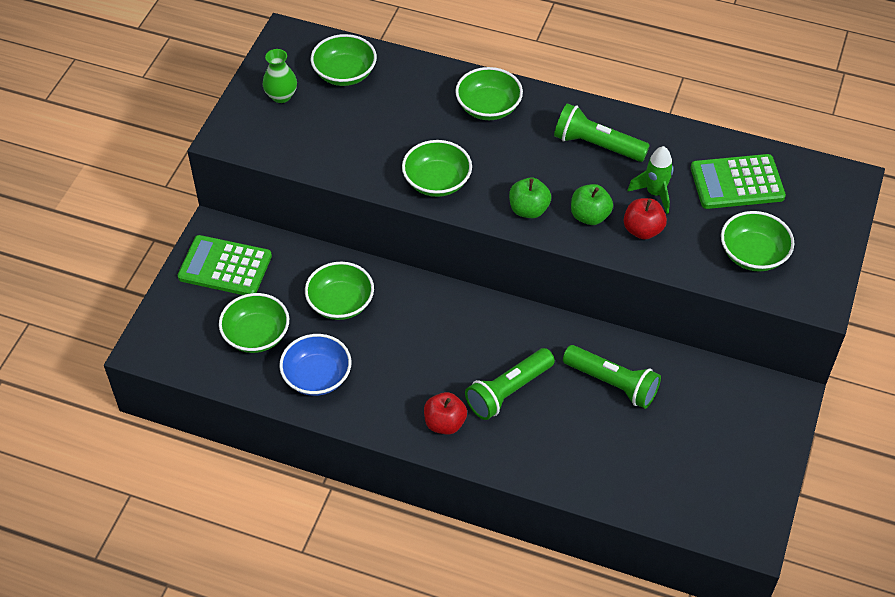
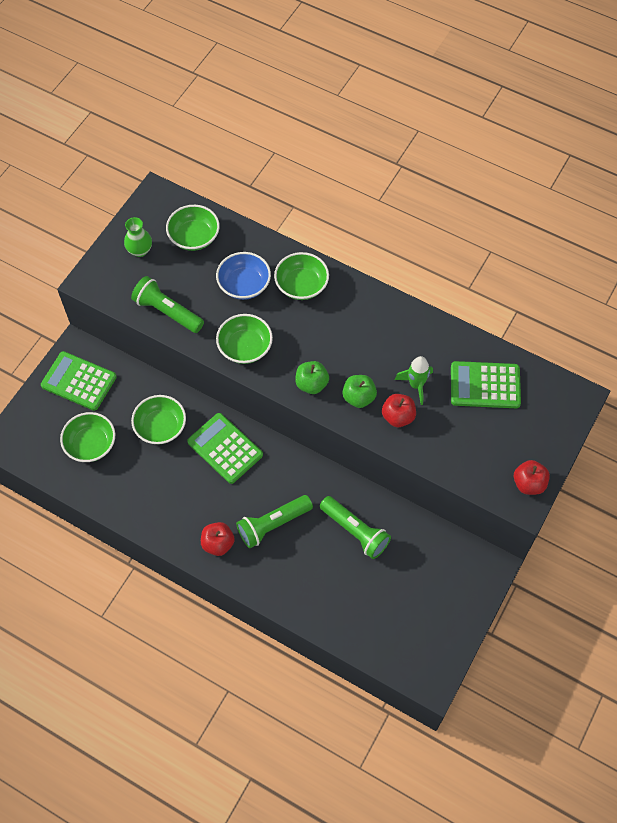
camera: 10 degrees right, 10 degrees up
blue bowl [279,334,351,396] -> blue bowl moved to [216,252,271,300]
green flashlight [554,103,650,162] -> green flashlight moved to [131,276,204,333]
green bowl [721,211,794,271] -> none
none -> green calculator [187,413,263,484]
none -> red apple [514,460,550,495]

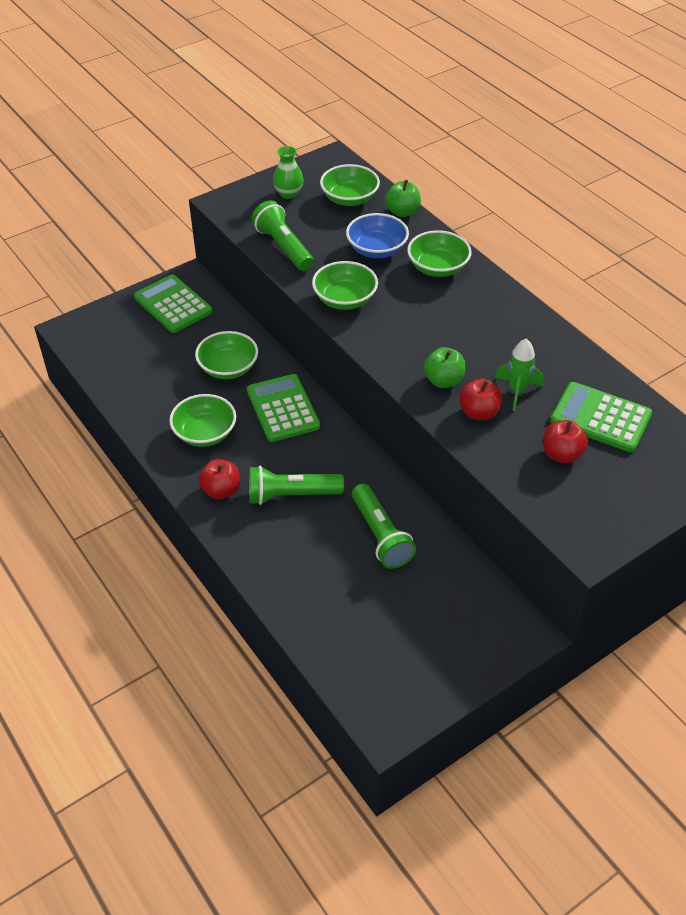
camera: 25 degrees right, 15 degrees down
green bowl [60,412,115,462] -> green bowl moved to [169,394,236,447]
green apple [295,361,329,394] -> green apple moved to [385,179,421,217]
red apple [514,460,550,495] -> red apple moved to [543,420,588,463]

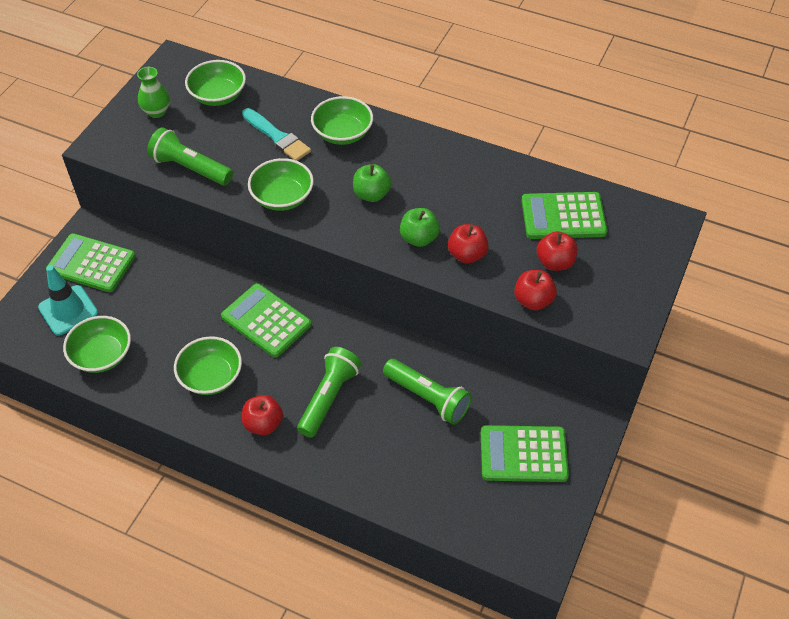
camera: 30 degrees left, 5 degrees up
green bowl [195,331,258,379] -> green bowl moved to [63,316,131,373]
green flashlight [249,466,344,505] -> green flashlight turned 150 degrees clockwise [297,347,361,438]
blue bowl [346,213,409,258] -> turquoise brush [242,108,311,161]
green apple [385,179,421,217] -> green apple moved to [353,164,392,202]
green rocket [494,339,544,411] -> none
none -> turquoise traffic cone [38,265,98,336]
none -> green calculator [481,425,569,482]
none -> red apple [514,270,557,310]

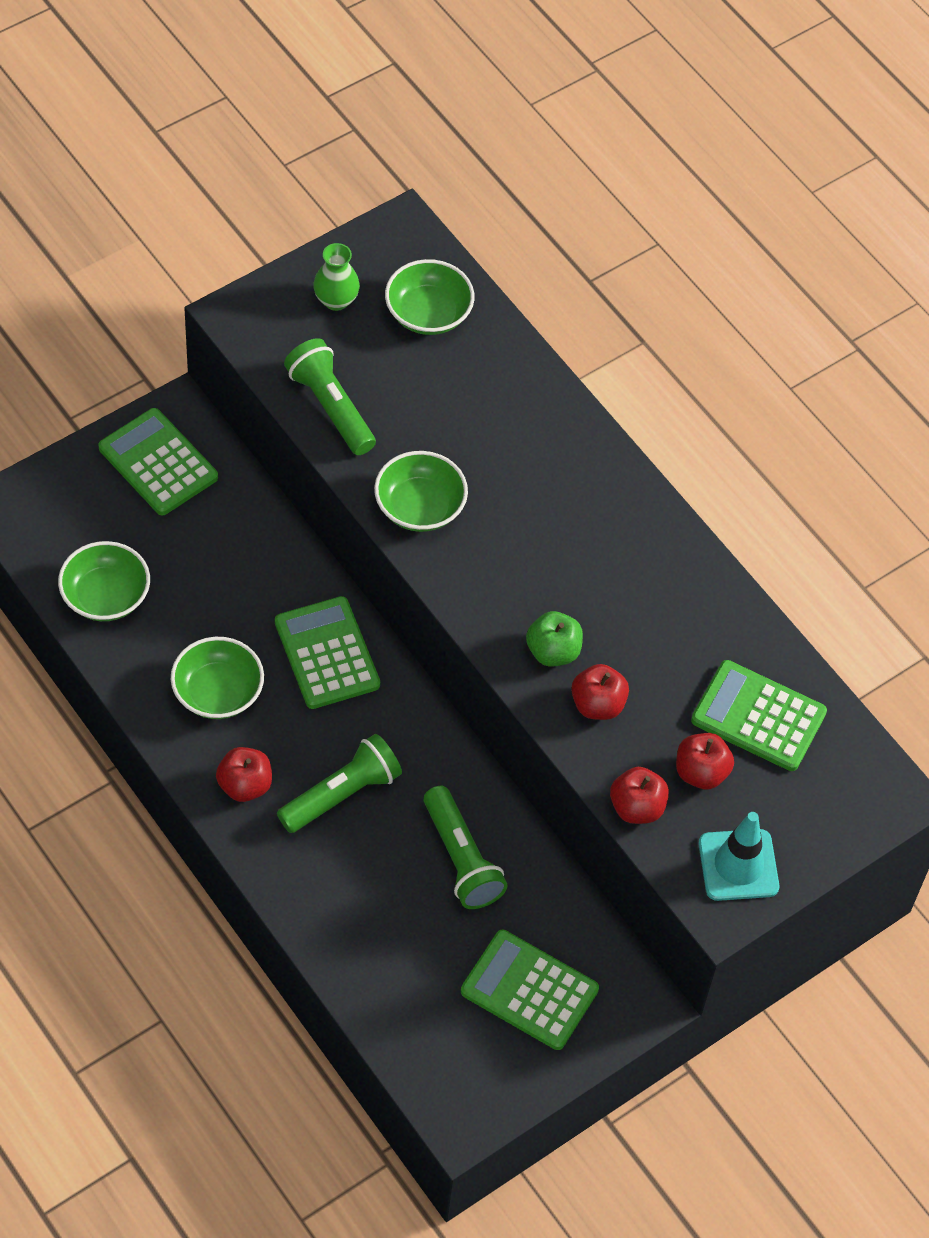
camera: 25 degrees right, 5 degrees up
turquoise traffic cone [38,265,98,336] -> turquoise traffic cone moved to [699,812,779,901]
turquoise brush [242,108,311,161] -> none
green bowl [311,96,373,145] -> none
green apple [353,164,392,202] -> none

